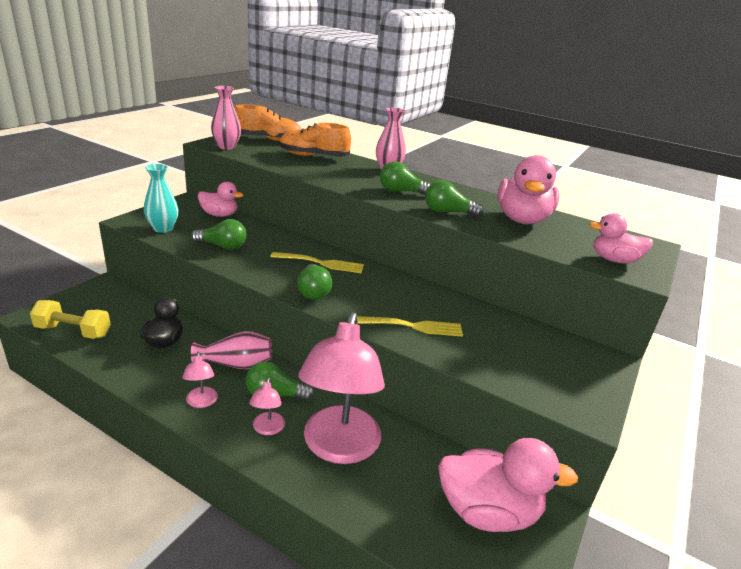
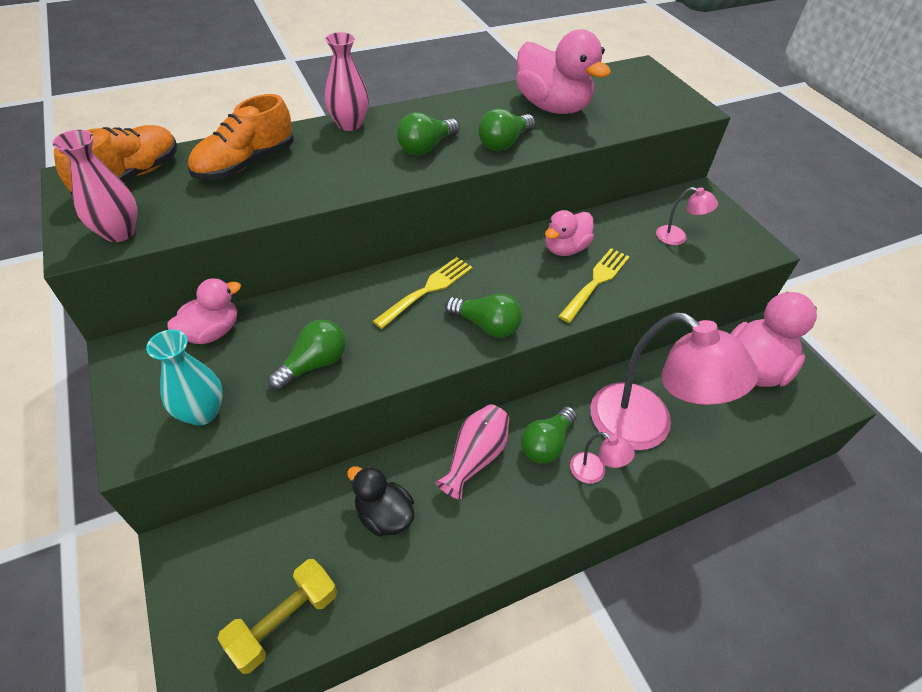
camera: 55 degrees left, 20 degrees up
pink lamp [183,352,218,408] -> pink lamp moved to [656,187,718,245]
pink duck [589,213,653,264] -> pink duck moved to [545,210,594,256]

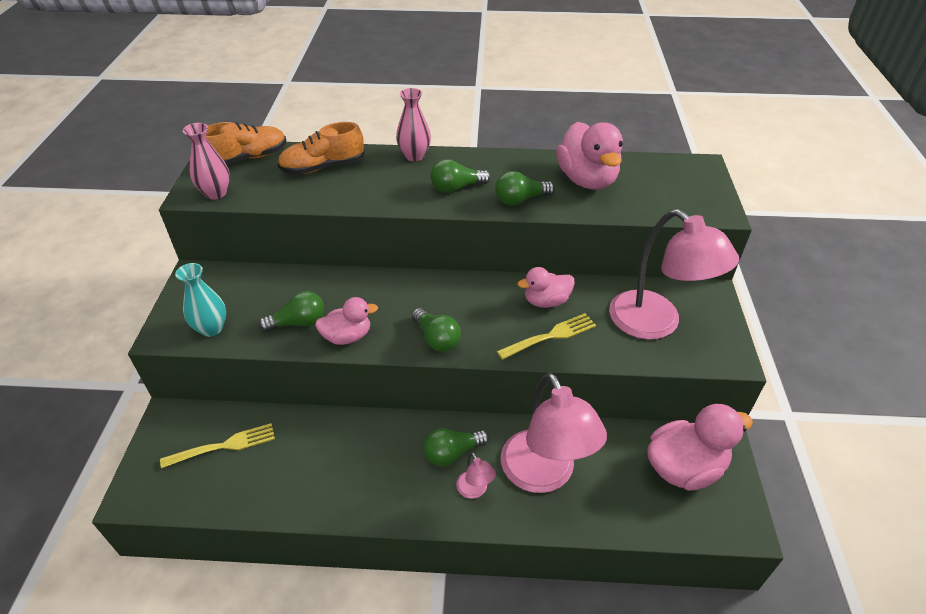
camera: 30 degrees right, 5 degrees down
pink duck [167,278,241,344] -> pink duck moved to [315,297,378,345]
yellow dumbbell [217,559,337,674] -> none
black duck [347,466,415,537] -> none
yellow fork [373,257,473,329] -> yellow fork moved to [160,423,275,469]
pink vase [435,404,509,500] -> none
pink lamp [656,187,718,245] -> pink lamp [609,209,739,340], size x2.42

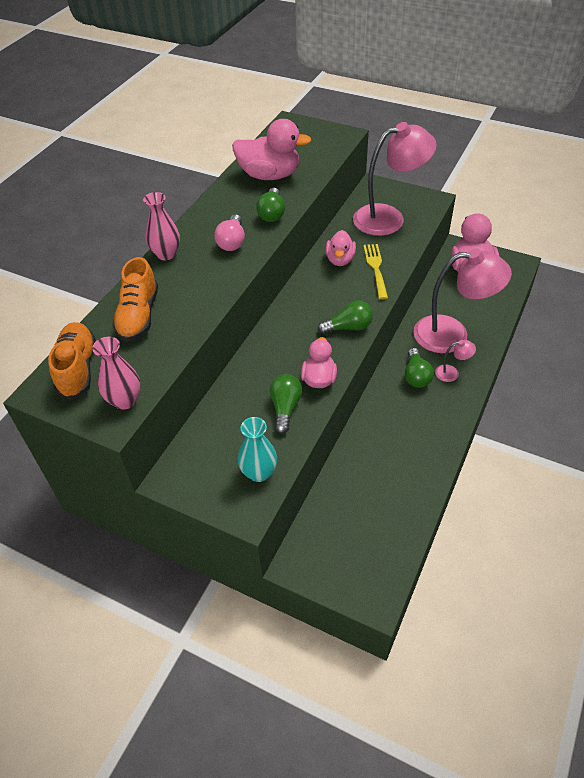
camera: 65 degrees left, 5 degrees up
yellow fork [160,423,275,469] -> none
green light bulb [430,159,491,193] -> pink light bulb [214,214,245,251]

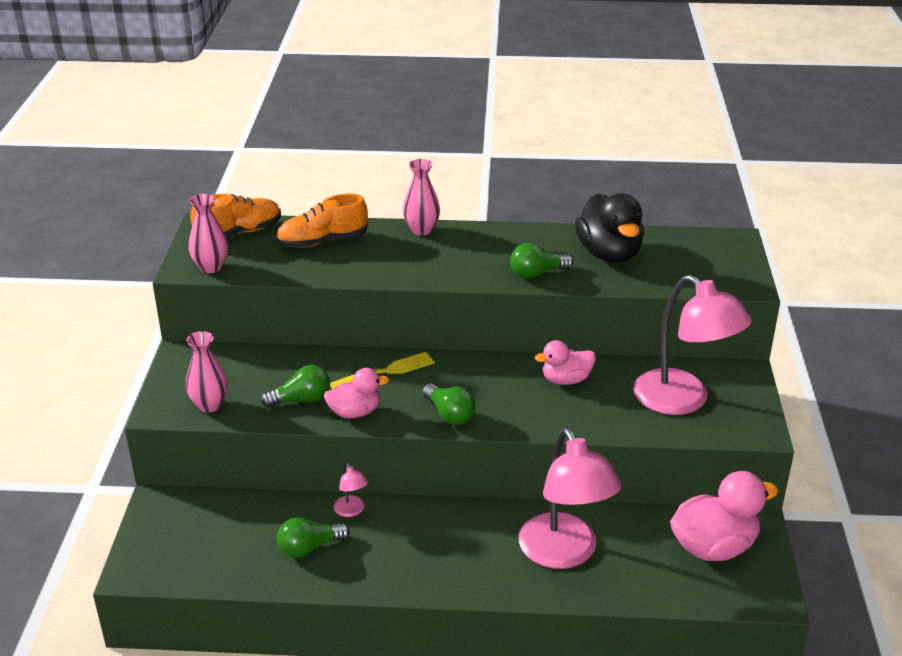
camera: 65 degrees right, 15 degrees down
pink light bulb [214,214,245,251] -> none
pink duck [232,119,311,180] -> black duck [575,193,644,263]
turquoise vase [238,417,277,482] -> pink vase [186,331,228,413]
yellow fork [363,244,388,300] -> yellow fork moved to [330,352,435,389]
green light bulb [405,348,434,388] -> green light bulb moved to [277,517,350,558]
pink lamp [435,340,476,382] -> pink lamp moved to [334,462,369,517]

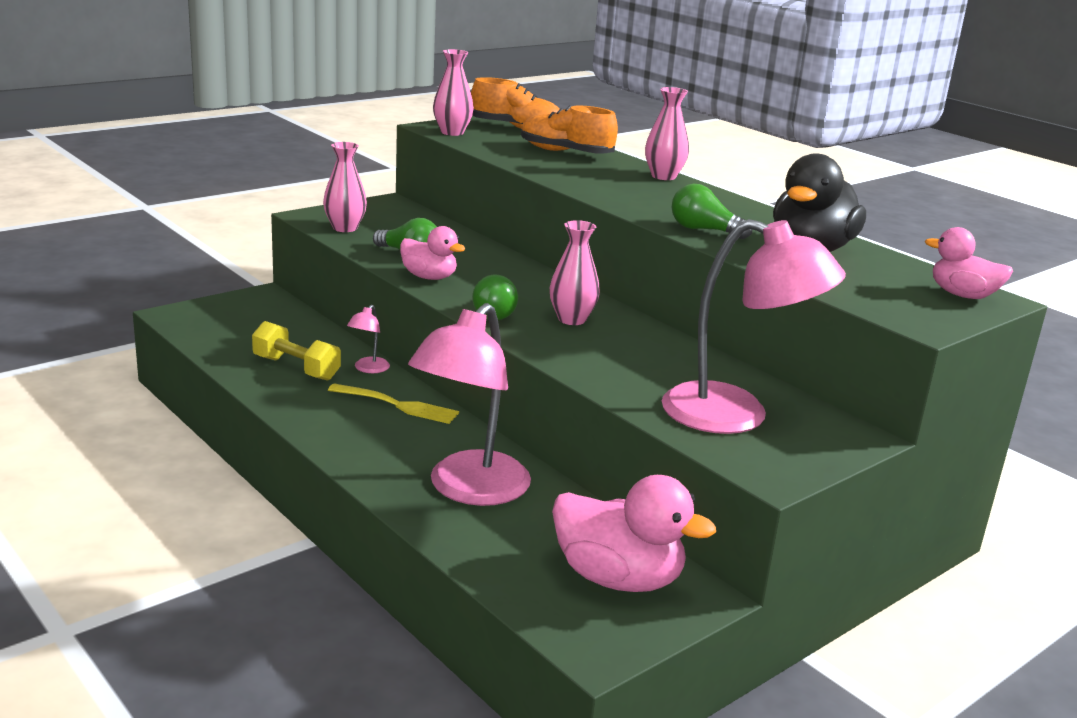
camera: 45 degrees right, 10 degrees down
green light bulb [277,517,350,558] -> yellow dumbbell [252,321,341,381]
yellow fork [330,352,435,389] -> yellow fork moved to [328,383,459,424]
pink duck [535,340,596,385] -> pink duck moved to [925,227,1013,299]
pink lamp [633,275,752,415] -> pink lamp turned 75 degrees counterclockwise [662,219,846,434]
none -> pink vase [550,220,600,325]

